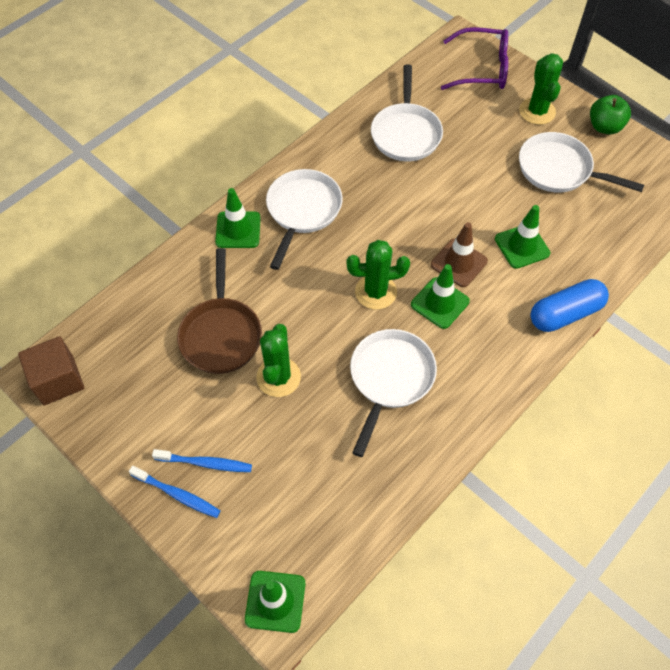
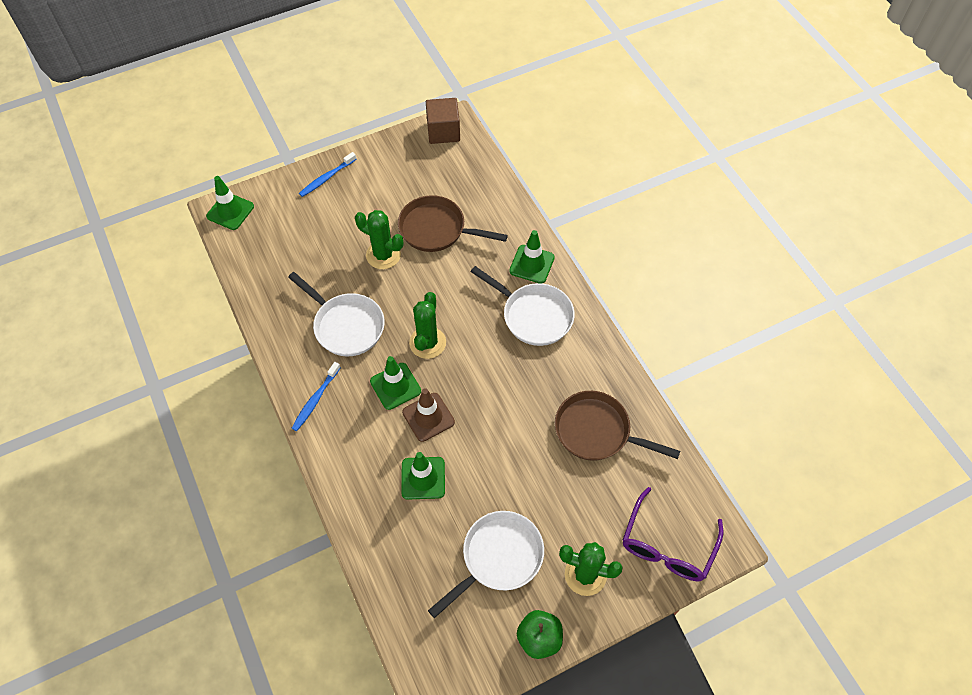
camera: 110 degrees right, 0 degrees up
blue toothbrush [152,449,252,472] -> blue toothbrush moved to [292,362,341,431]
white pan [371,64,443,162] -> brown pan [555,391,680,461]
blue capsule [530,279,609,332] -> none

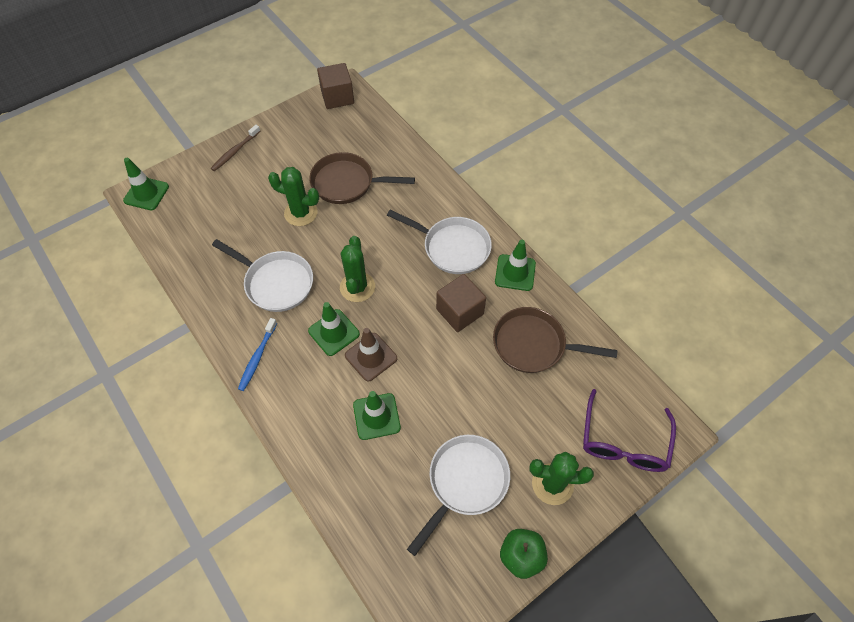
camera: 10 degrees left, 0 degrees up
blue toothbrush [299,152,356,197] -> brown toothbrush [211,125,261,171]
green traffic cone [509,230,555,284] -> green traffic cone moved to [495,240,536,291]
none -> brown cube [436,274,486,332]

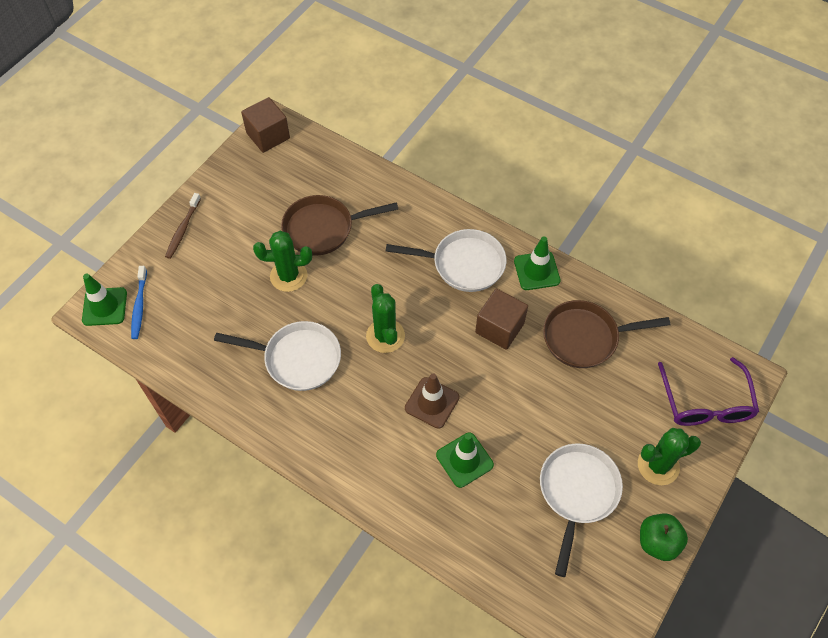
camera: 20 degrees left, 0 degrees up
blue toothbrush [238,318,277,391] -> blue toothbrush moved to [131,266,147,339]
green traffic cone [308,302,360,356] -> none

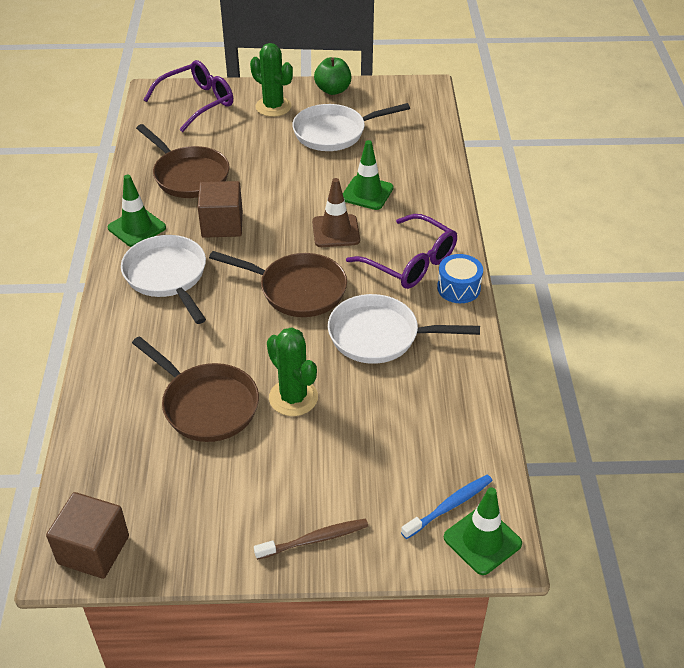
camera: 125 degrees left, 15 degrees down
white pan [214,321,341,391] -> white pan turned 60 degrees counterclockwise [328,294,480,364]
green cactus [366,284,405,353] -> brown pan [209,251,347,317]
none -> purple glasses [346,214,457,289]
none -> blue drum [437,254,483,303]

